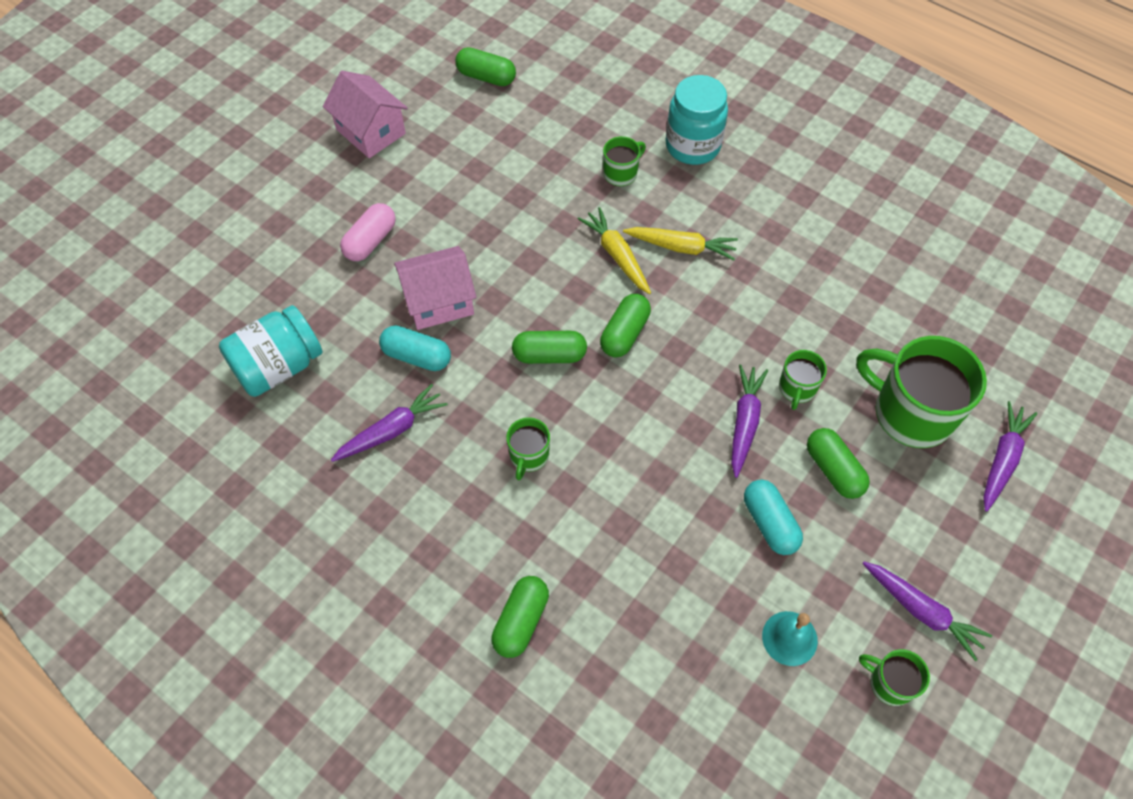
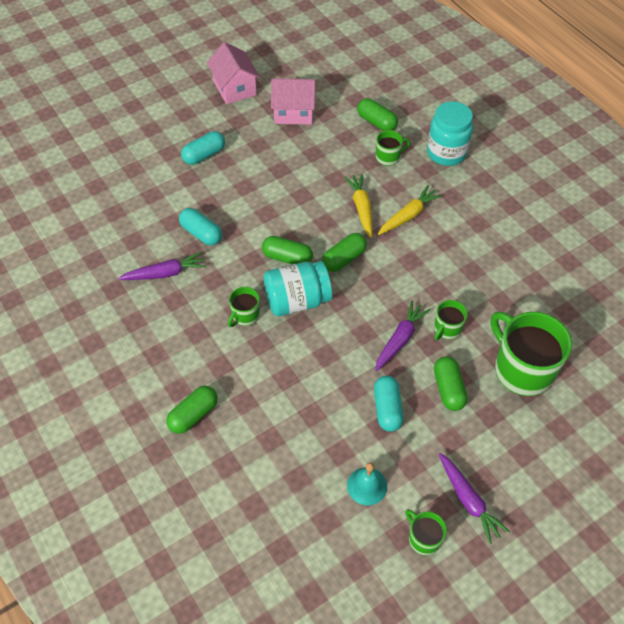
camera: 20 degrees right, 5 degrees down
turquoise jar [219,305,323,397] -> turquoise jar moved to [264,261,332,316]
pink capsule [340,203,396,261] -> turquoise capsule [181,131,225,165]
pink house [394,246,477,330] -> pink house moved to [271,78,316,125]
green capsule [455,47,516,86] -> green capsule moved to [357,98,398,131]
yellow carrot [623,227,738,260] -> yellow carrot turned 75 degrees counterclockwise [378,185,442,235]
purple carrot [983,401,1037,512] -> none

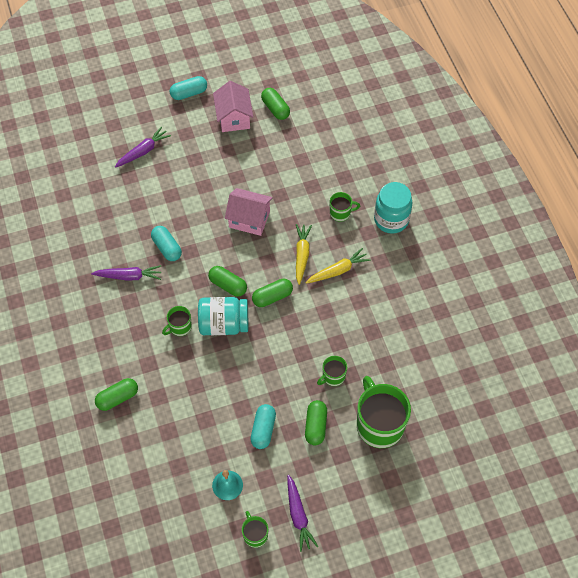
camera: 15 degrees right, 5 degrees up
turquoise capsule [181,131,225,165] -> turquoise capsule moved to [170,76,207,100]
pink house [271,78,316,125] -> pink house moved to [225,188,273,236]
green capsule [357,98,398,131] -> green capsule moved to [261,88,290,120]
purple carrot [375,300,430,371] -> purple carrot moved to [115,126,171,168]

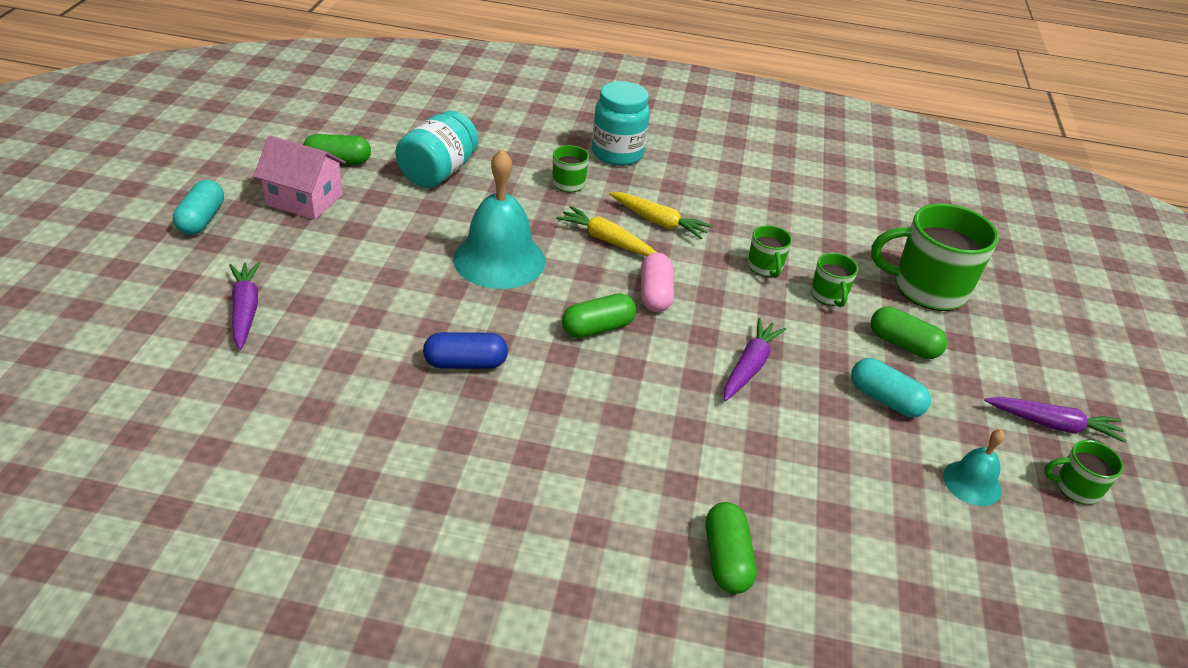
camera: 65 degrees left, 20 degrees down
purple carrot [91,265,161,281] -> purple carrot moved to [724,318,787,401]
turquoise capsule [151,226,182,261] -> blue capsule [423,332,508,369]
green mug [162,306,192,336] -> green mug moved to [748,225,792,278]
turquoise jar [198,297,248,336] -> turquoise jar moved to [395,111,478,188]
pink house [225,188,273,236] -> turquoise bell [453,149,545,289]
green capsule [252,279,293,307] -> pink capsule [641,253,674,312]
yellow carrot [305,248,371,284] -> yellow carrot turned 120 degrees clockwise [610,192,713,239]

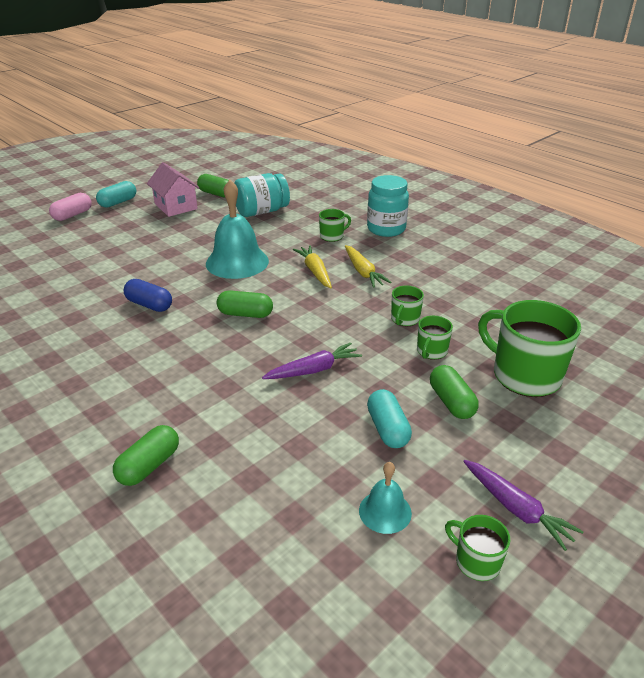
camera: 40 degrees right, 5 degrees down
purple carrot [229,262,261,350] -> none
pink capsule [641,253,674,312] -> pink capsule moved to [49,193,92,221]

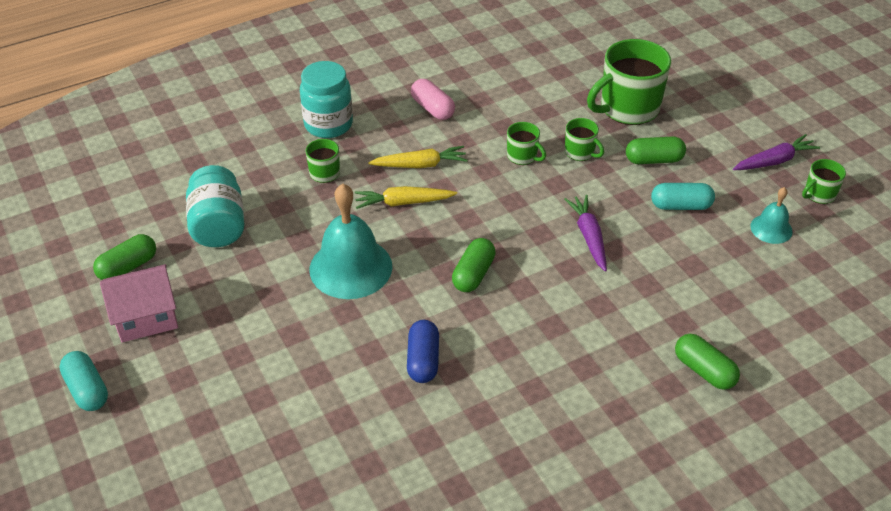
camera: 75 degrees left, 10 degrees up
pink capsule [49,193,92,221] -> pink capsule moved to [411,79,455,120]
blue capsule [124,279,172,312] -> blue capsule turned 45 degrees counterclockwise [407,320,439,383]

